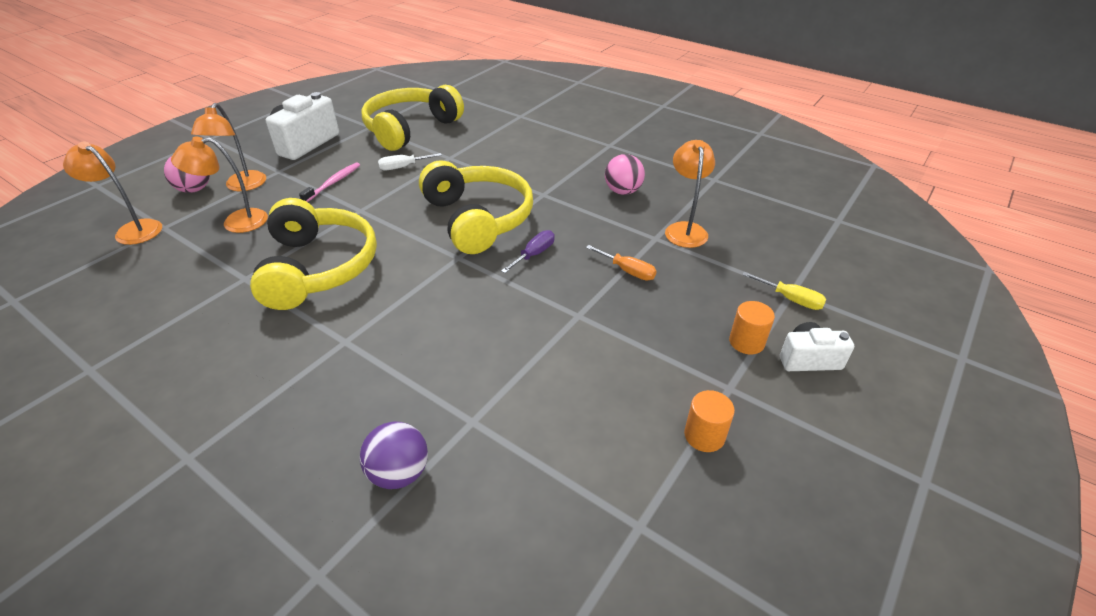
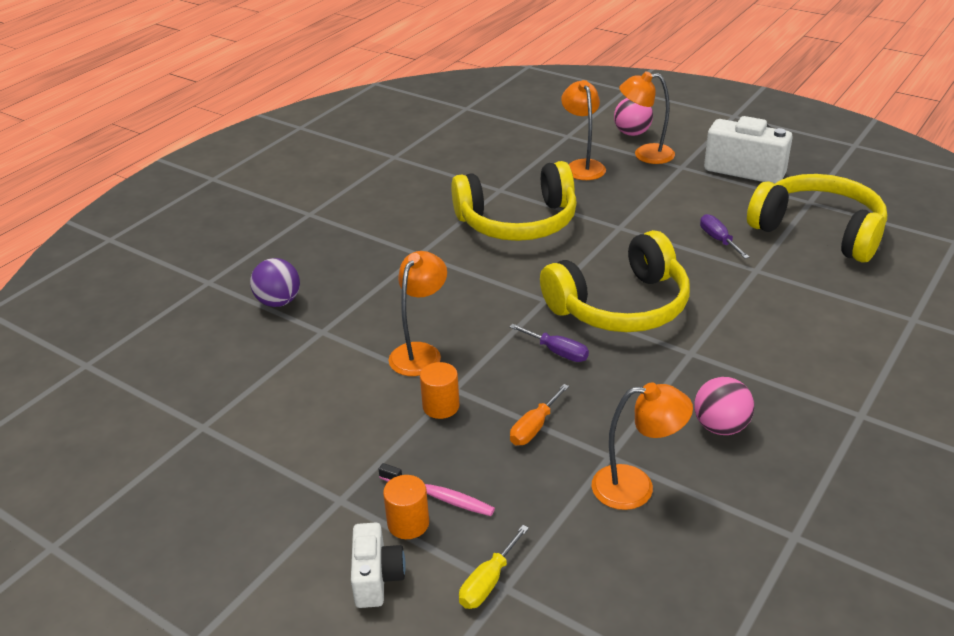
camera: 90 degrees right, 5 degrees down
orange lamp [63,142,162,245] -> orange lamp moved to [389,251,447,376]
pink toothbrush [299,162,360,202] -> pink toothbrush moved to [379,463,495,516]
white screwdriver [378,153,442,170] -> purple screwdriver [700,214,750,259]
orange cylinder [684,390,735,452] -> orange cylinder moved to [420,362,460,419]

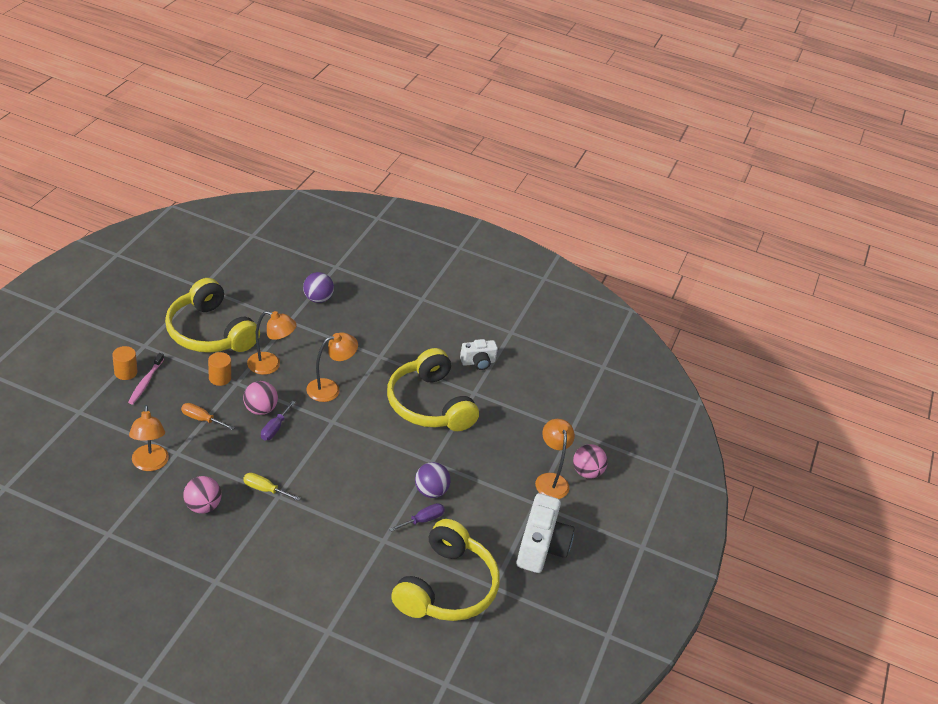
camera: 70 degrees right, 5 degrees up
white camera [351,523,406,608] -> white camera moved to [460,339,498,370]
yellow screwdriver [459,525,529,609] -> yellow screwdriver moved to [243,473,301,501]
yellow headphones [540,230,690,332] -> yellow headphones moved to [165,278,260,353]
orange lamp [561,80,606,180] -> orange lamp moved to [306,332,358,402]
none -> pink ball [243,381,278,415]
none -> purple ball [415,462,451,498]

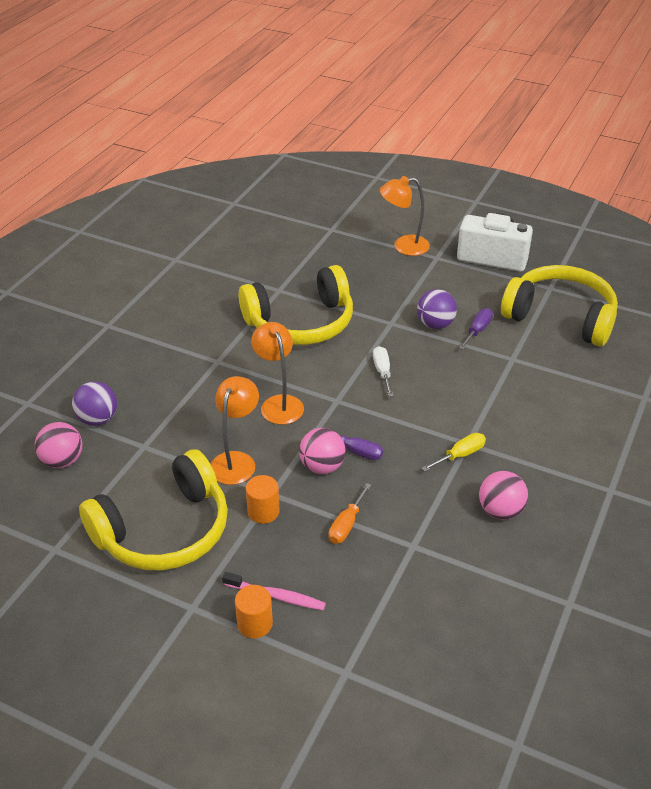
camera: 80 degrees left, 0 degrees up
orange lamp [129,405,169,471] -> none
yellow screwdriver [243,473,301,501] -> yellow screwdriver turned 150 degrees counterclockwise [421,433,486,471]
purple screwdriver [389,503,445,532] -> purple screwdriver turned 60 degrees clockwise [459,308,493,350]
white camera [460,339,498,370] -> none
pink ball [573,444,608,479] -> pink ball moved to [35,422,82,468]
none -> white screwdriver [373,346,394,397]

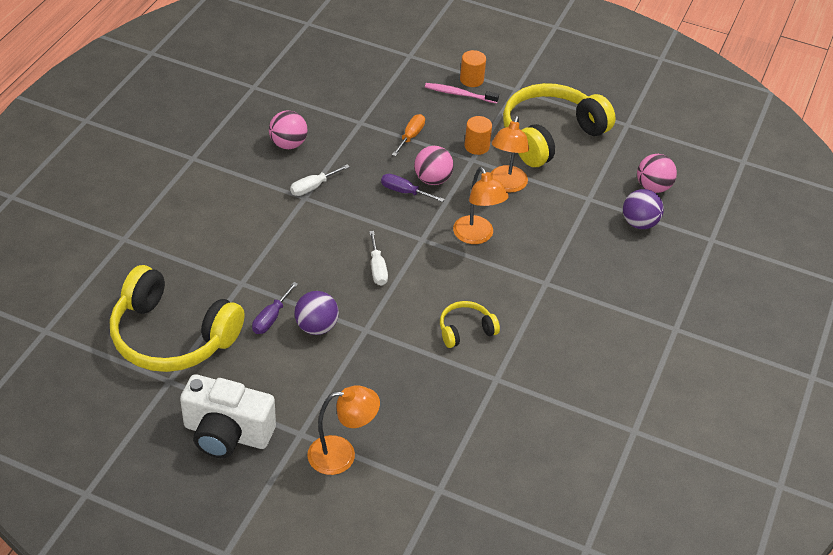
camera: 175 degrees right, 5 degrees up
yellow headphones [238,265,353,345] -> yellow headphones [440,301,500,348], size x0.47
yellow screwdriver [421,433,486,471] -> white screwdriver [290,164,349,196]

